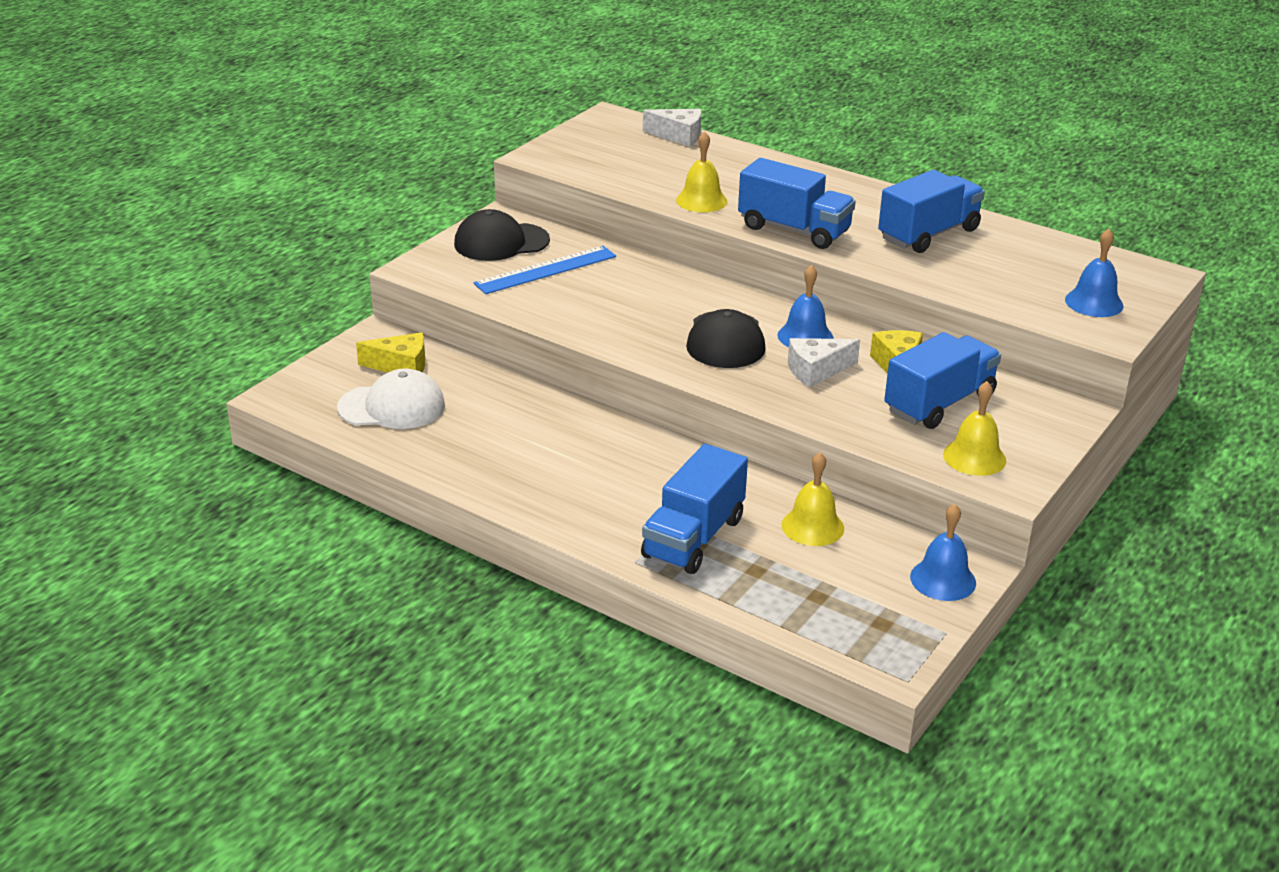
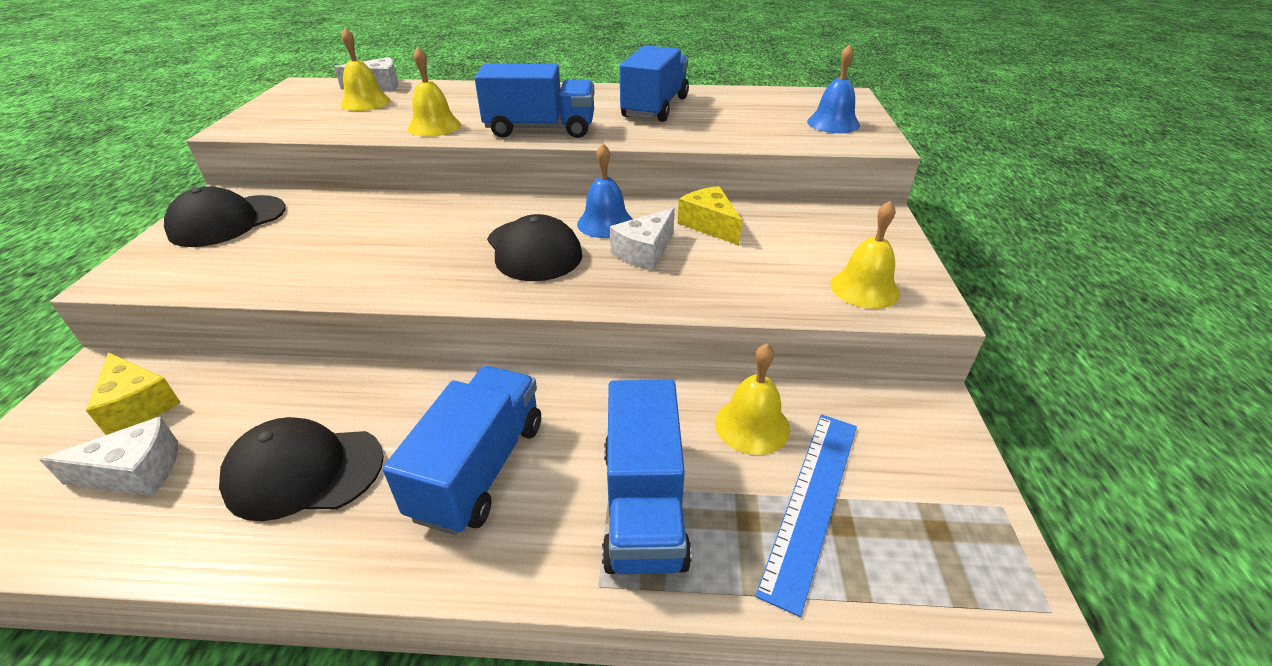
camera: 30 degrees left, 5 degrees up
white cap [337,368,445,429] -> white cheese [39,417,178,496]
yellow cheese [356,332,425,373] -> yellow cheese turned 75 degrees clockwise [86,352,181,435]
blue ruler [473,246,616,294] -> blue ruler moved to [755,415,857,617]
blue truck [884,332,1001,429] -> blue truck moved to [383,366,541,535]
blue bell [910,504,976,601] -> none
none -> black cap [219,417,384,521]
none -> yellow bell [340,28,391,111]

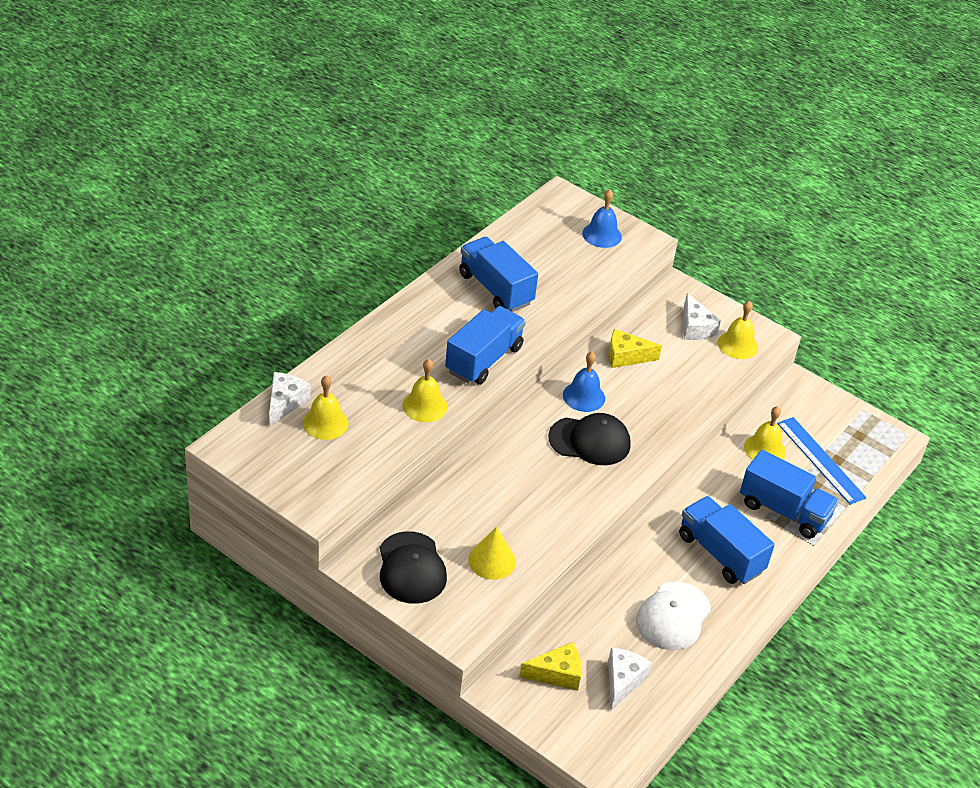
camera: 60 degrees left, 5 degrees up
black cap [219,417,384,521] -> white cap [636,581,711,650]
white cheese [610,208,675,271] -> white cheese moved to [684,293,721,340]
none -> yellow cone [468,527,516,580]

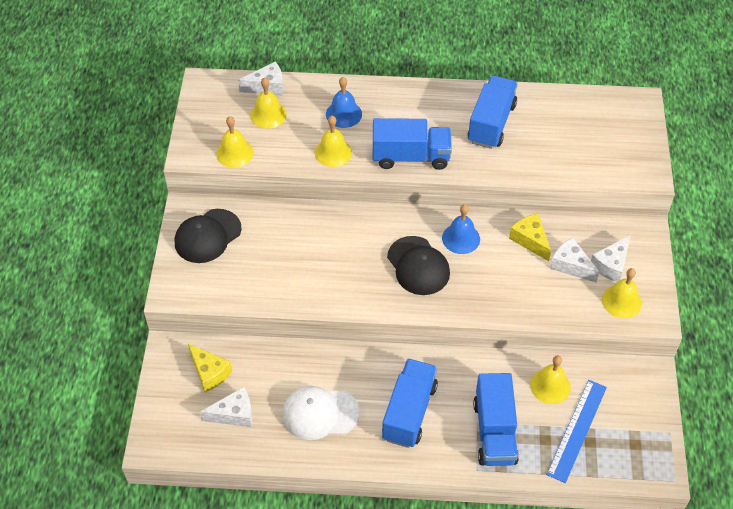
camera: 60 degrees right, 10 degrees up
yellow cone [468,527,516,580] -> none
blue bell [582,189,622,248] -> blue bell moved to [326,77,362,128]
none -> yellow bell [216,116,254,168]
none -> white cheese [550,238,599,282]

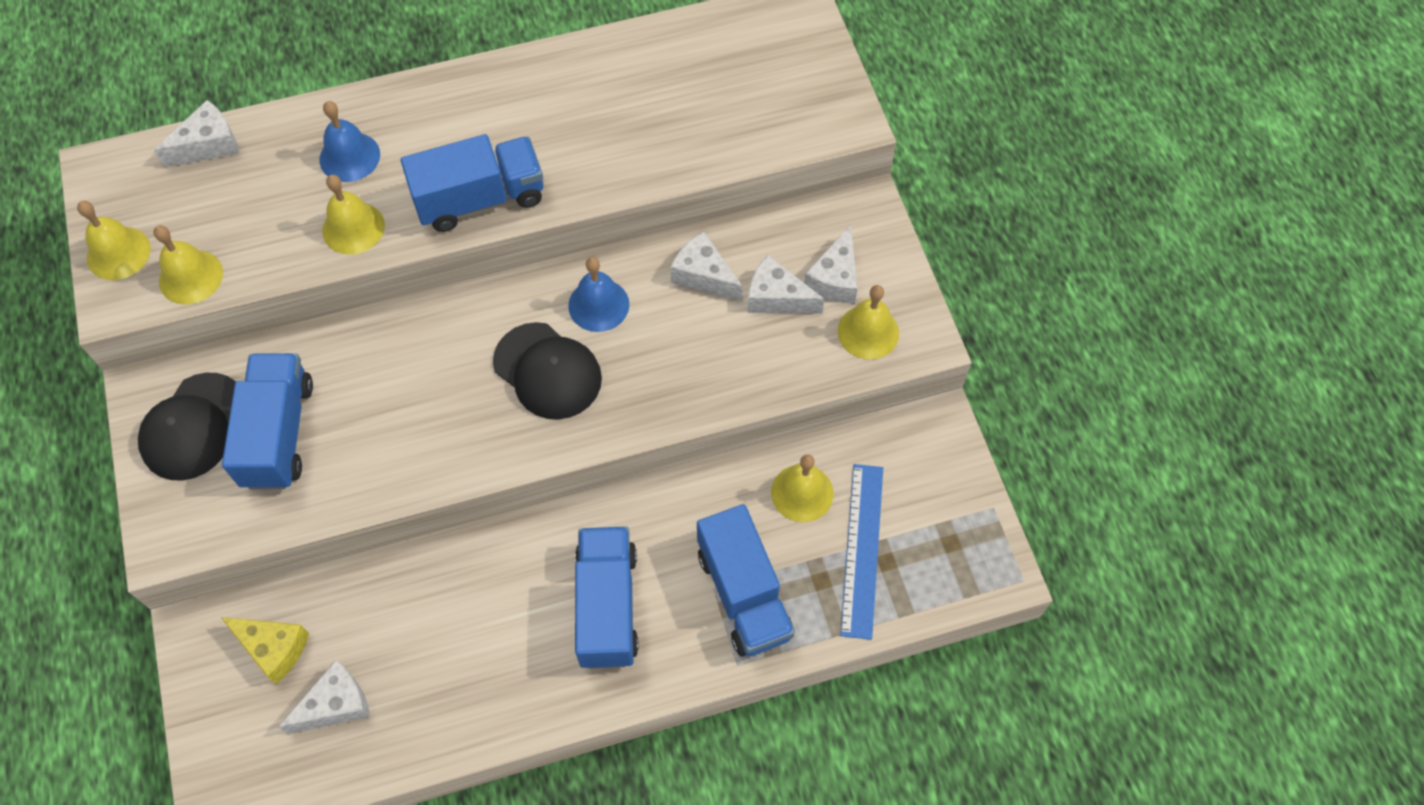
camera: 20 degrees left, 10 degrees up
yellow bell [250,77,287,129] -> yellow bell moved to [77,201,151,280]
white cap [282,386,360,440] -> none
blue truck [468,76,518,149] -> blue truck moved to [222,353,313,490]
yellow cheese [509,214,551,261] -> white cheese [670,232,743,301]

